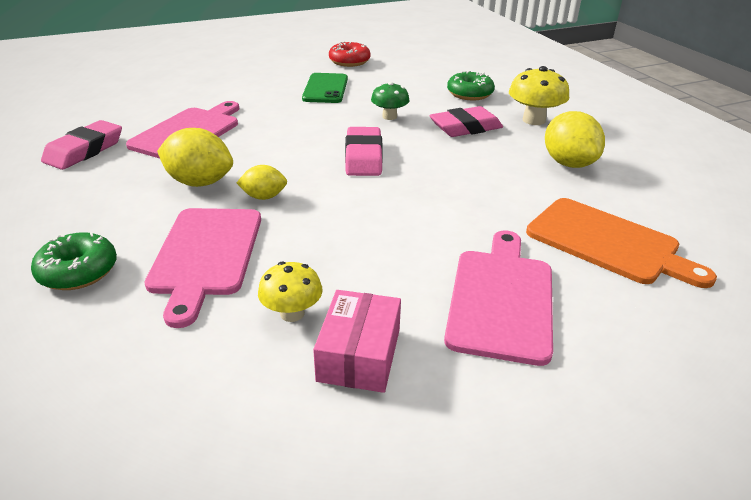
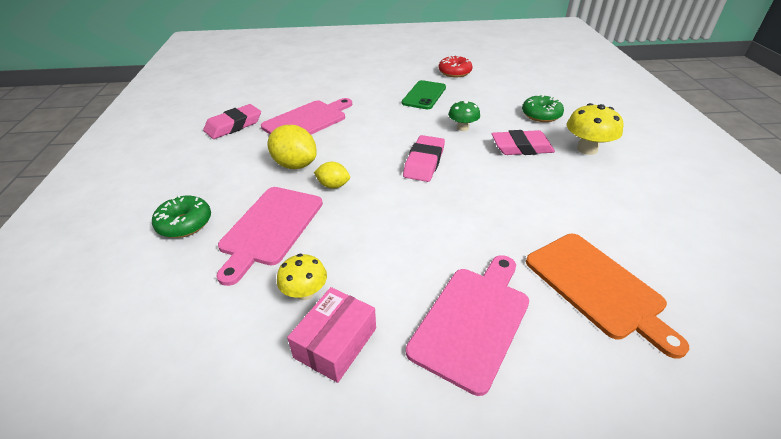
camera: 20 degrees right, 5 degrees up
yellow lemon [545,111,605,168] -> none

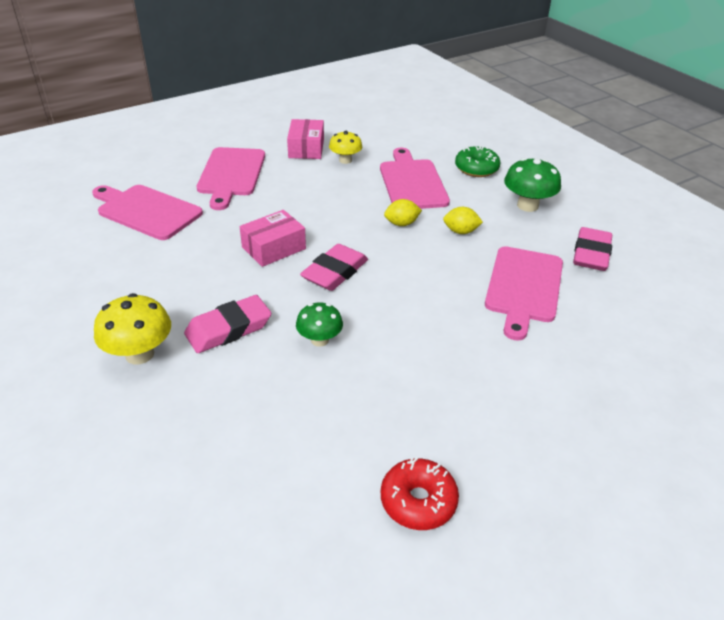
camera: 150 degrees right, 0 degrees up
yellow lemon [268,125,317,169] -> yellow lemon [443,207,483,234], size x0.58
green phone [402,80,446,110] -> none
pink eraser [403,135,445,182] -> pink eraser turned 45 degrees clockwise [300,244,368,291]
green donut [522,94,564,122] -> none
orange cutting board [526,234,689,359] -> pink cutting board [92,185,203,240]
none -> pink box [240,210,306,267]
none -> green mushroom [504,158,561,212]

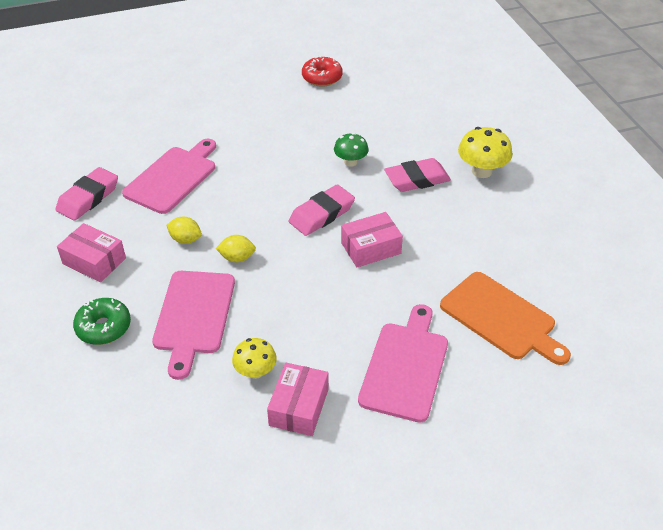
camera: 165 degrees left, 5 degrees up
pink cutting board [92,185,203,240] -> orange cutting board [440,272,571,365]
green mushroom [504,158,561,212] -> pink box [57,223,126,282]

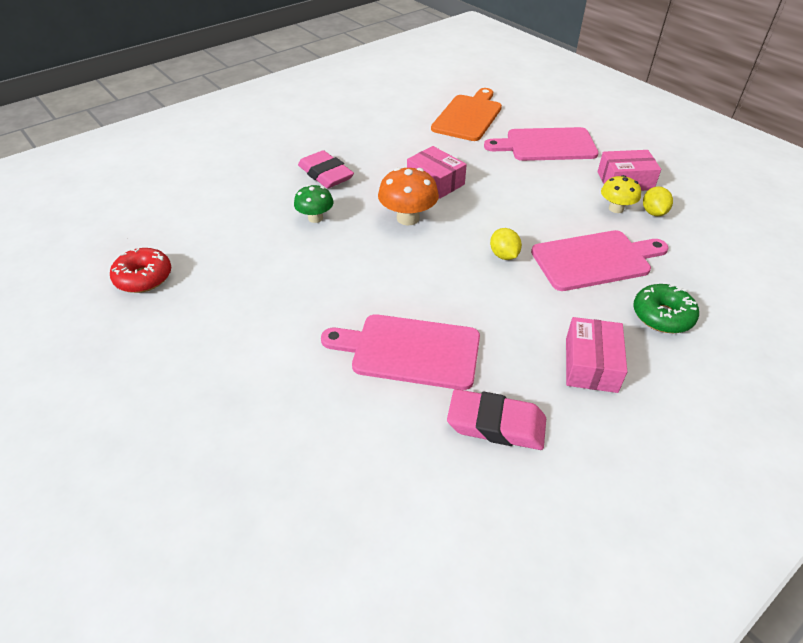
camera: 110 degrees left, 0 degrees up
yellow lemon [166,217,202,244] -> yellow lemon moved to [643,186,673,216]
pink eraser [289,185,355,236] -> orange mushroom [378,167,439,225]
yellow mushroom [458,127,512,178] -> none

